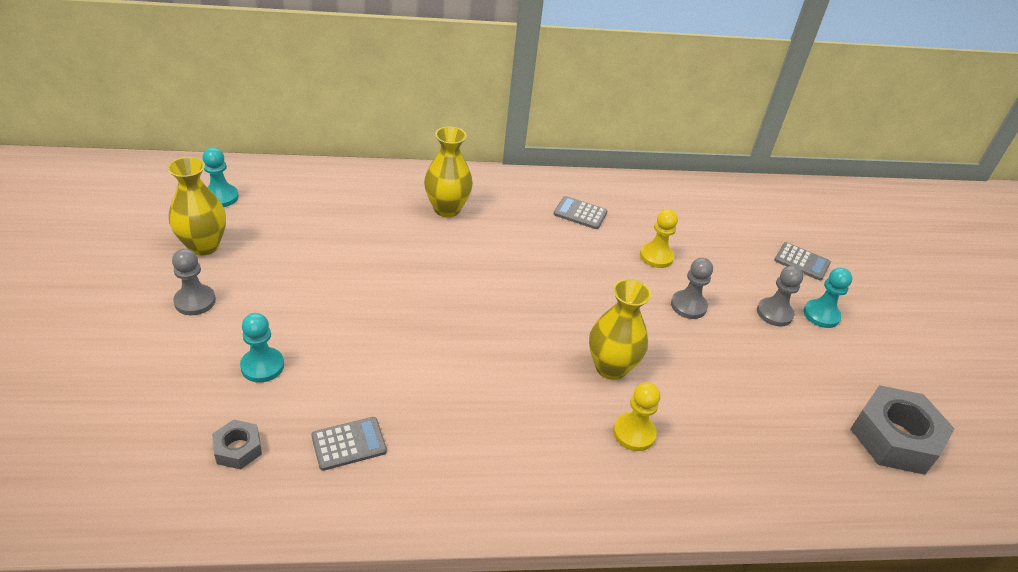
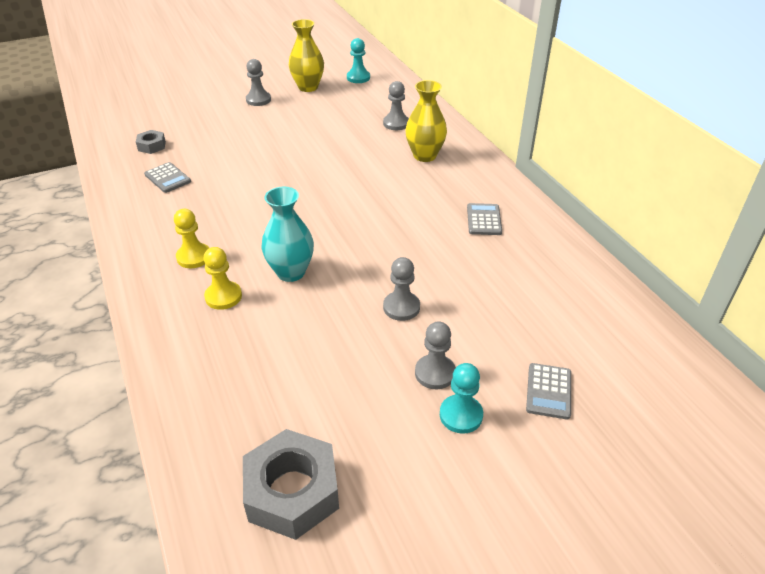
camera: 75 degrees right, 0 degrees up
turquoise pawn [240,313,284,383] -> none
yellow vase [589,279,651,380] -> turquoise vase [262,187,314,282]
yellow pawn [640,209,678,268] -> yellow pawn moved to [174,209,209,268]
none -> grey pawn [383,81,409,130]

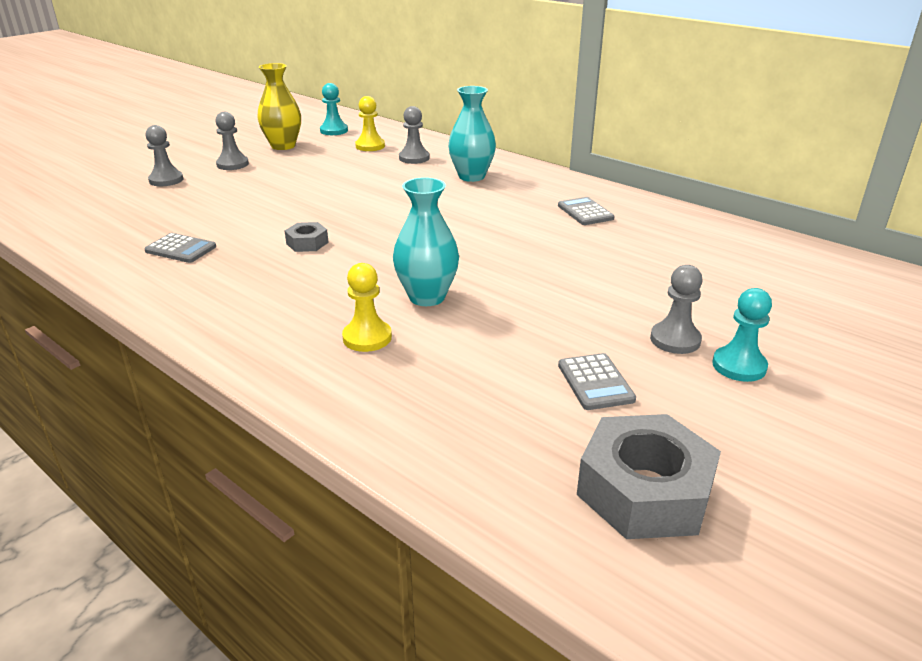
camera: 25 degrees left, 10 degrees down
grey nut [136,130,166,154] -> grey nut moved to [285,222,329,252]
yellow pawn [174,209,209,268] -> yellow pawn moved to [355,96,385,151]
grey pawn [383,257,420,321] -> grey pawn moved to [145,125,183,186]
yellow vase [405,80,447,162] -> turquoise vase [448,86,496,182]
grey calculator [526,363,571,420] -> grey calculator moved to [558,353,636,410]

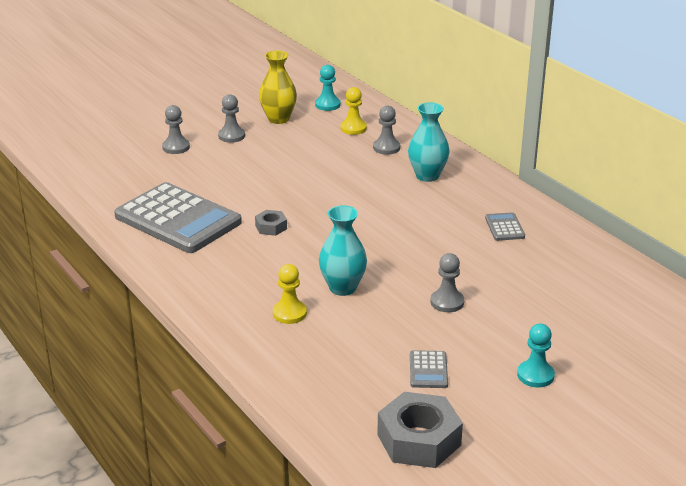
camera: 15 degrees right, 0 degrees up
grey calculator [144,233,216,263] -> grey calculator [114,182,242,253], size x2.46
grey pawn [650,265,703,354] -> grey pawn moved to [430,253,464,312]

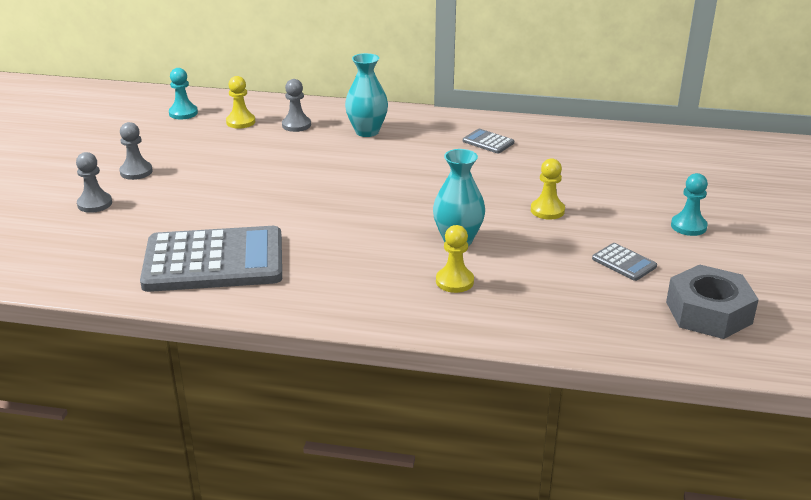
camera: 45 degrees left, 0 degrees up
grey nut [255,210,287,236] -> none
yellow vase [259,51,297,124] -> none
grey pawn [430,253,464,312] -> yellow pawn [531,158,565,220]

